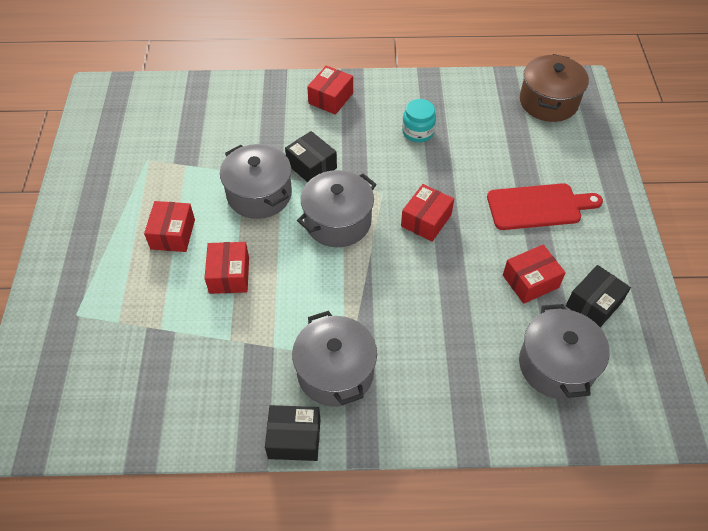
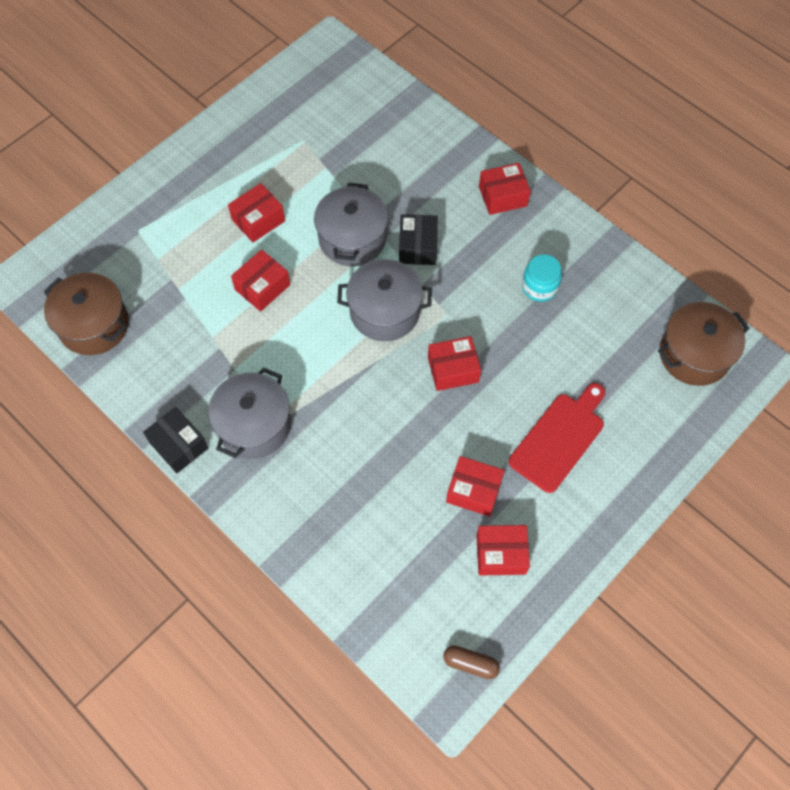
camera: 45 degrees right, 10 degrees up
red cutting board [487,183,603,230] -> red cutting board turned 90 degrees counterclockwise [509,383,605,493]
grey pot [519,304,610,399] -> none
black box [566,265,631,327] -> red box [476,525,530,575]
none -> brown pot [44,273,129,355]
none -> brown capsule [443,645,500,679]

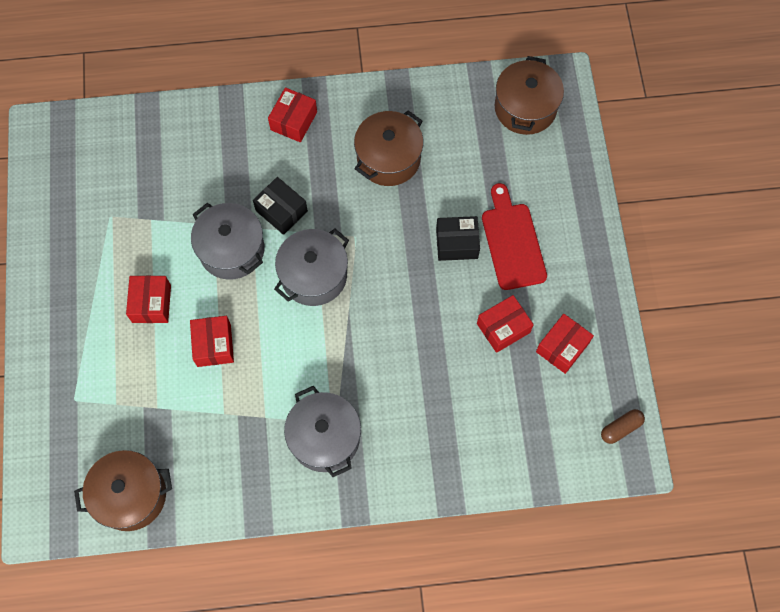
camera: 50 degrees left, 5 degrees up
black box [143,407,208,473] -> black box moved to [436,216,480,261]
red box [428,336,481,391] -> none
turquoise jar [522,254,562,302] -> brown pot [354,110,424,186]

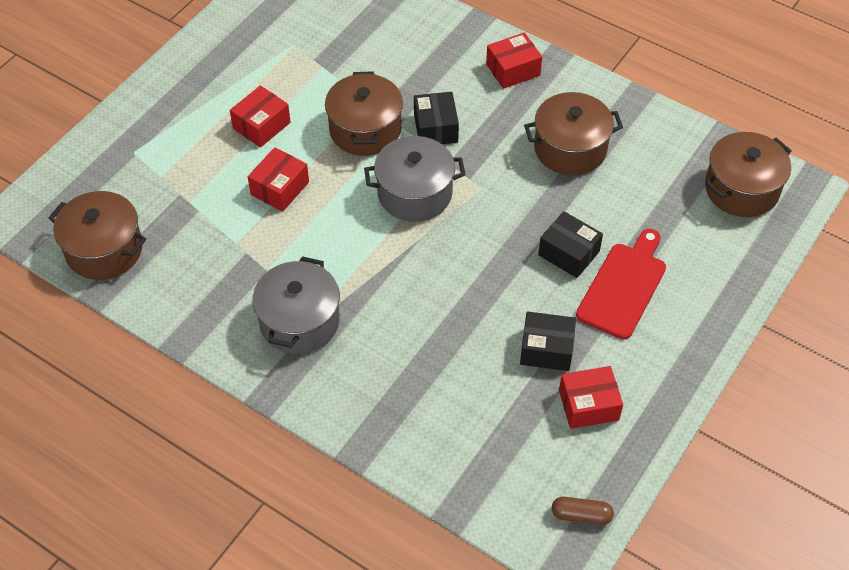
camera: 40 degrees right, 15 degrees down
grey pot [191,203,265,280] -> brown pot [325,71,403,156]
red box [477,295,534,353] -> black box [520,311,576,371]

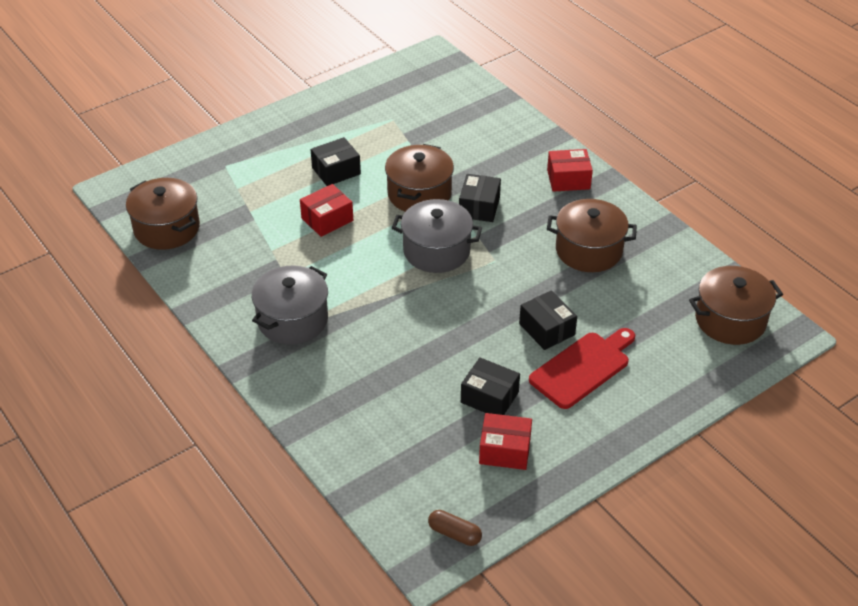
camera: 20 degrees right, 10 degrees down
red box [230,86,291,147] -> black box [310,137,361,186]

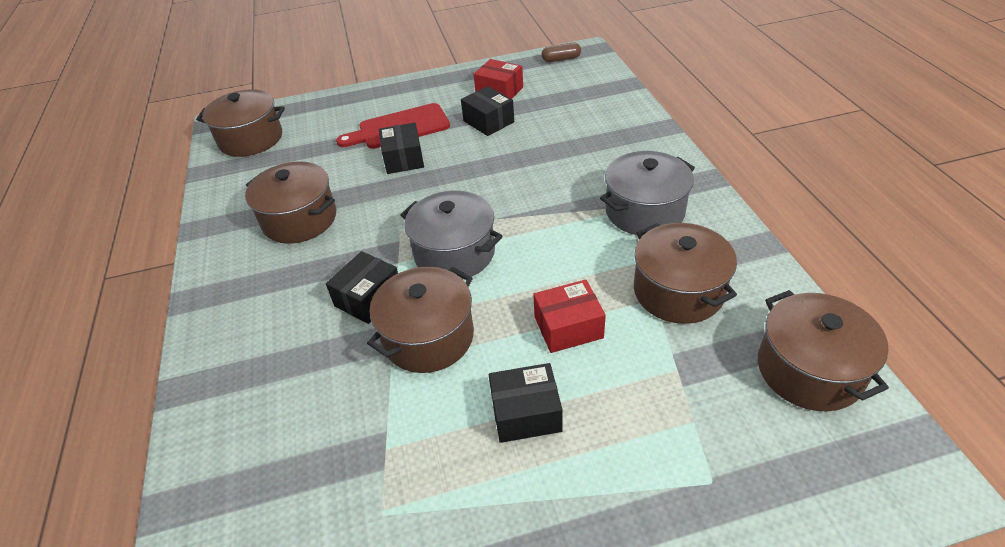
camera: 155 degrees left, 0 degrees up
brown capsule [428,510,482,546] -> brown capsule turned 60 degrees counterclockwise [542,42,581,62]
red box [547,149,593,192] -> none
none -> brown pot [634,223,737,324]

